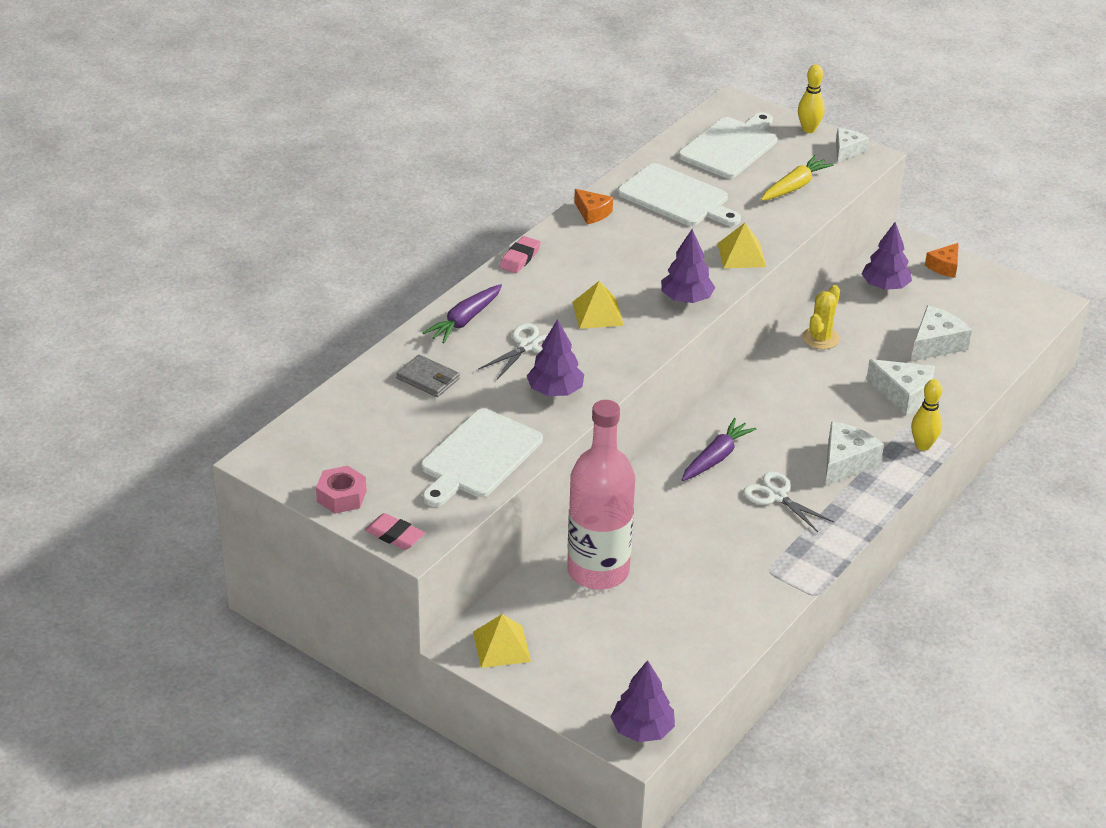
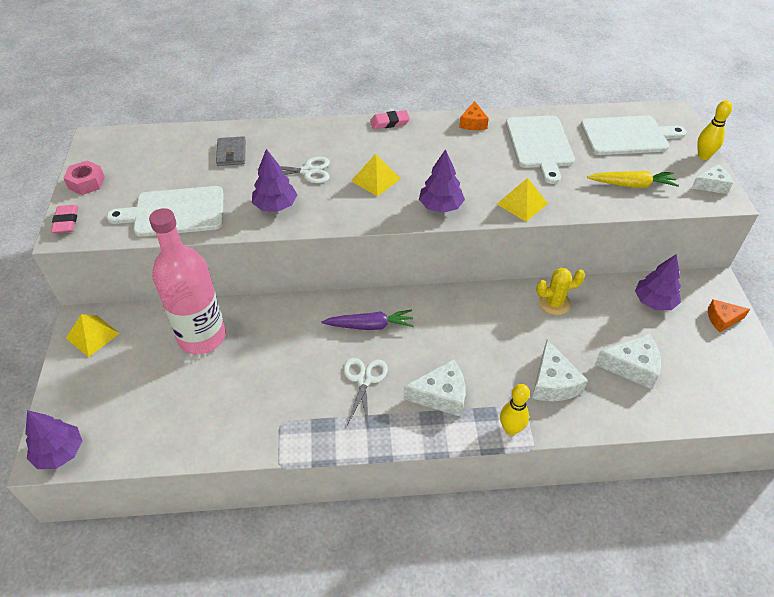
camera: 50 degrees right, 10 degrees up
purple carrot [423,284,502,343] -> none

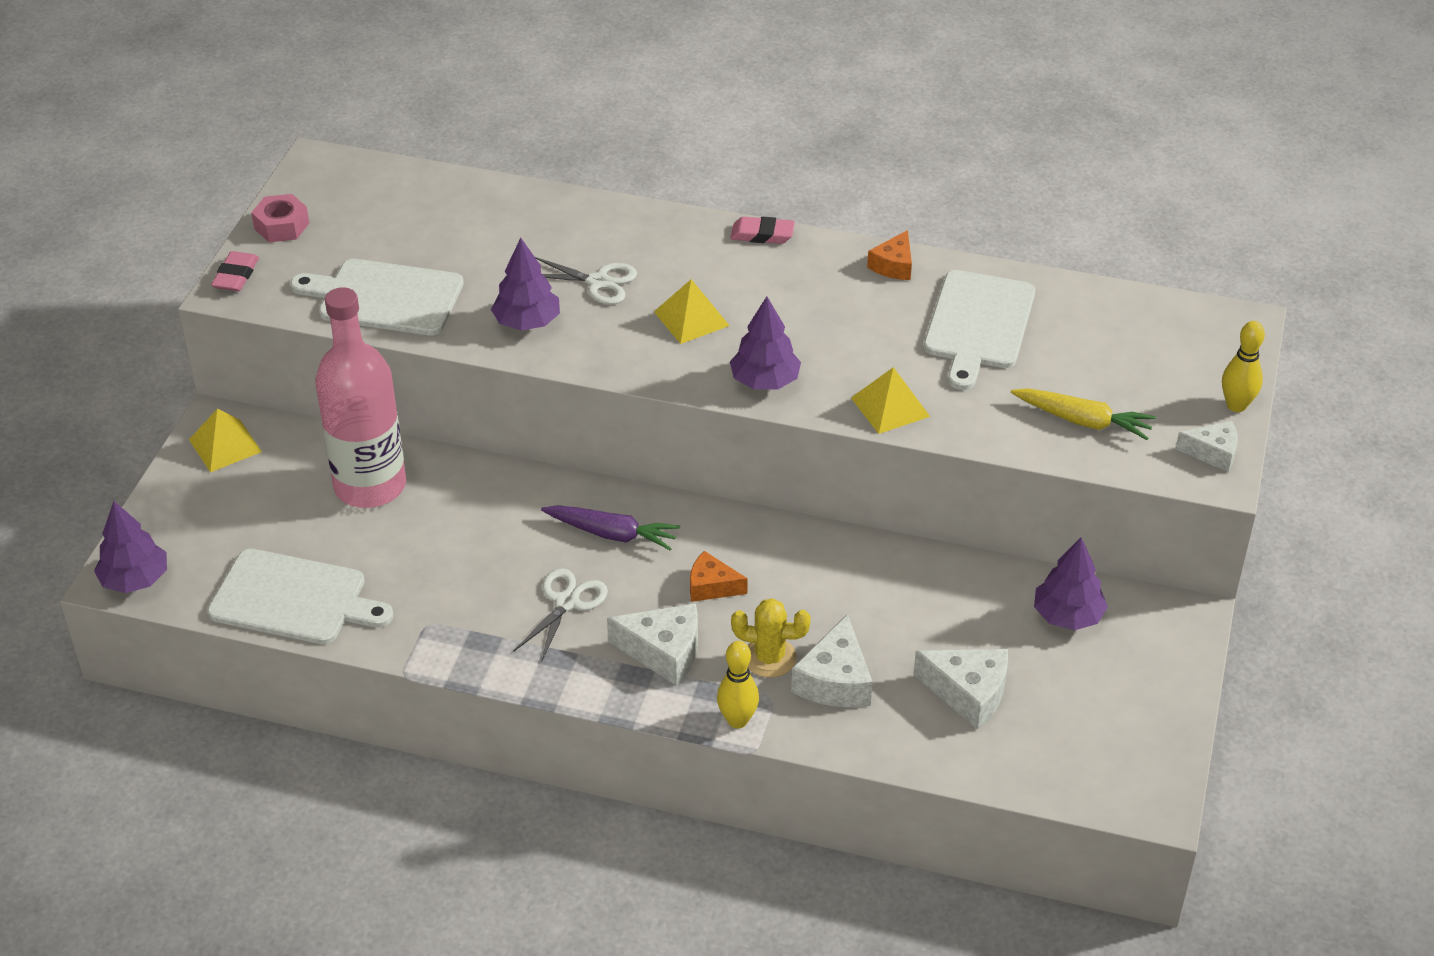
camera: 20 degrees right, 5 degrees down
grey wallet [216,136,246,166] -> none
yellow cactus [536,268,585,315] -> yellow cactus moved to [731,598,811,678]
white cutting board [581,116,687,155] -> white cutting board moved to [207,549,393,644]
orange cheese [708,299,750,332] -> orange cheese moved to [690,551,748,602]

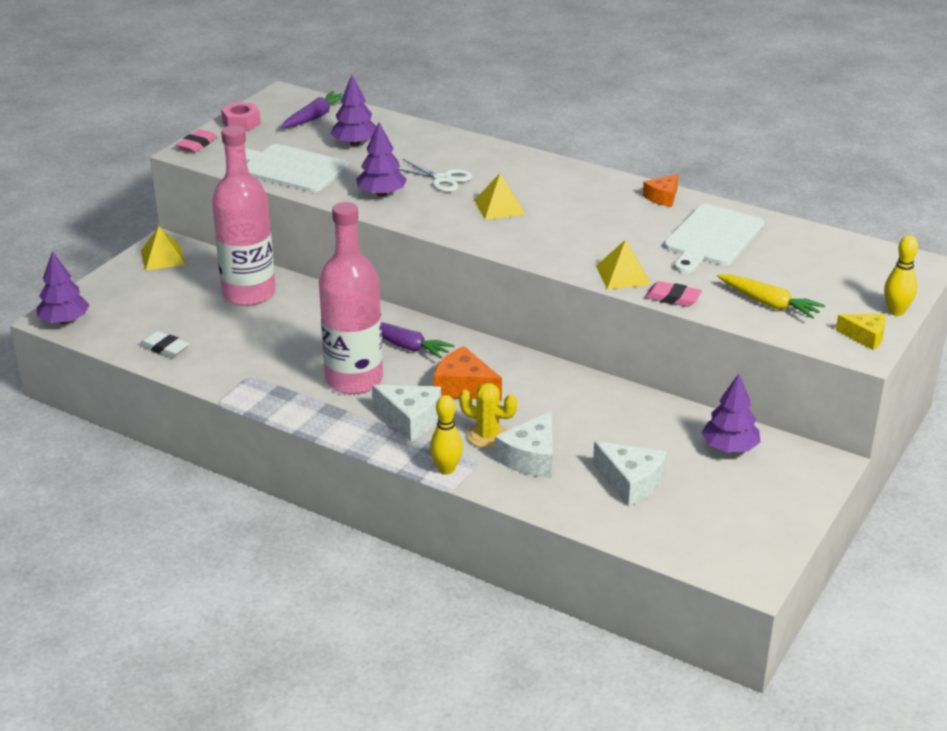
camera: 15 degrees right, 10 degrees down
white cutting board [207,549,393,644] -> white eraser [140,331,189,358]
white scissors [514,568,608,663] -> pink bottle [319,202,383,394]
orange cheese [690,551,748,602] -> orange cheese [434,346,502,400], size x1.54
pink eraser [730,217,795,244] -> pink eraser moved to [645,281,702,307]
purple tree [730,296,801,389] -> purple tree moved to [331,75,376,146]
white cheese [1175,420,1238,472] -> yellow cheese [836,314,886,350]
none -> purple carrot [281,91,343,128]

